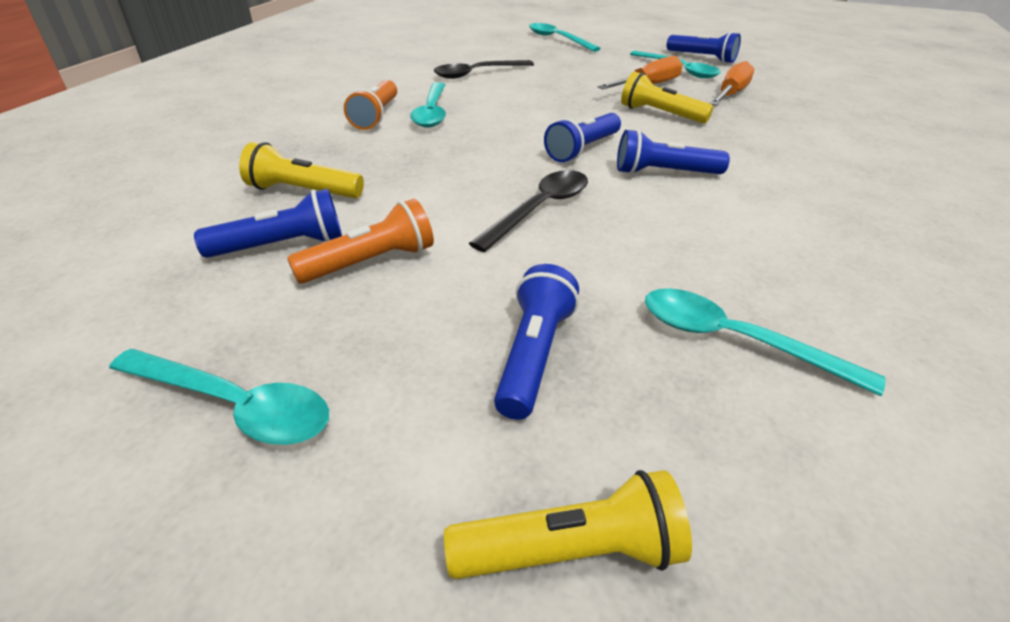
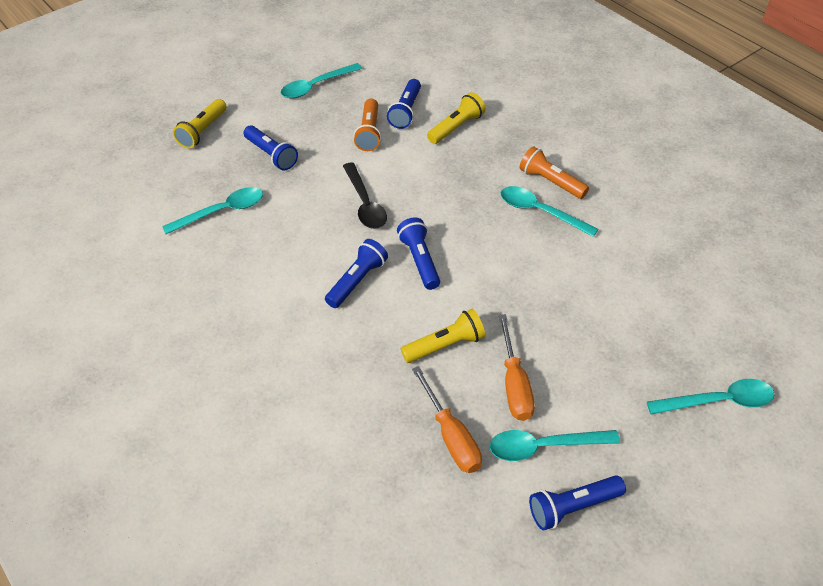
camera: 125 degrees right, 10 degrees up
black spoon [433,60,534,79] -> none

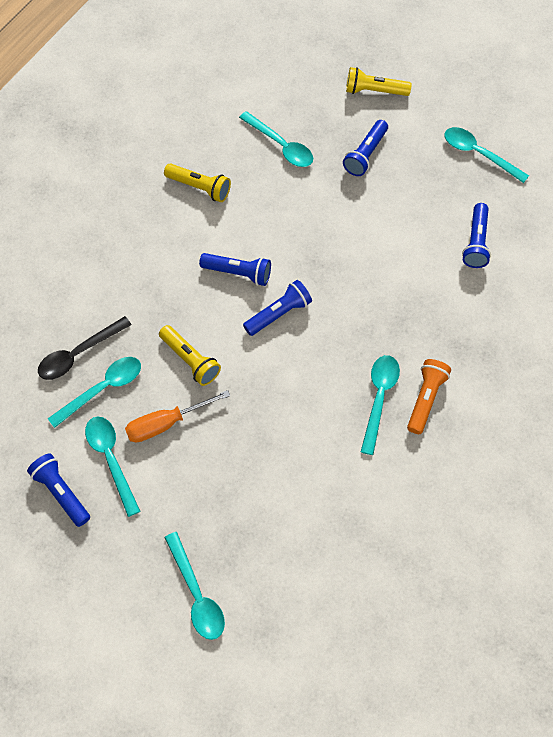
camera: 70 degrees right, 15 degrees up
black spoon [343,162,387,229] -> black spoon moved to [38,316,131,380]
orange flashlight [354,99,381,151] -> none
blue flashlight [387,79,421,129] -> blue flashlight turned 75 degrees counterclockwise [462,203,491,268]
orange screwdriver [412,366,482,473] -> turquoise spoon [48,357,141,428]
yellow flashlight [427,92,486,144] -> yellow flashlight moved to [164,163,231,202]

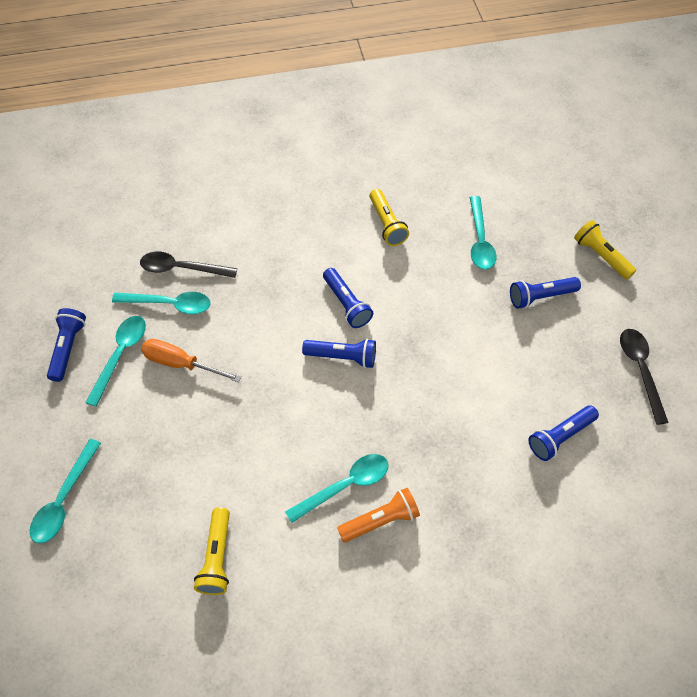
camera: 45 degrees right, 5 degrees down
yellow flashlight [159,325,221,386] -> yellow flashlight moved to [194,507,230,595]
turquoise spoon [444,127,529,183] -> black spoon [620,329,669,425]

